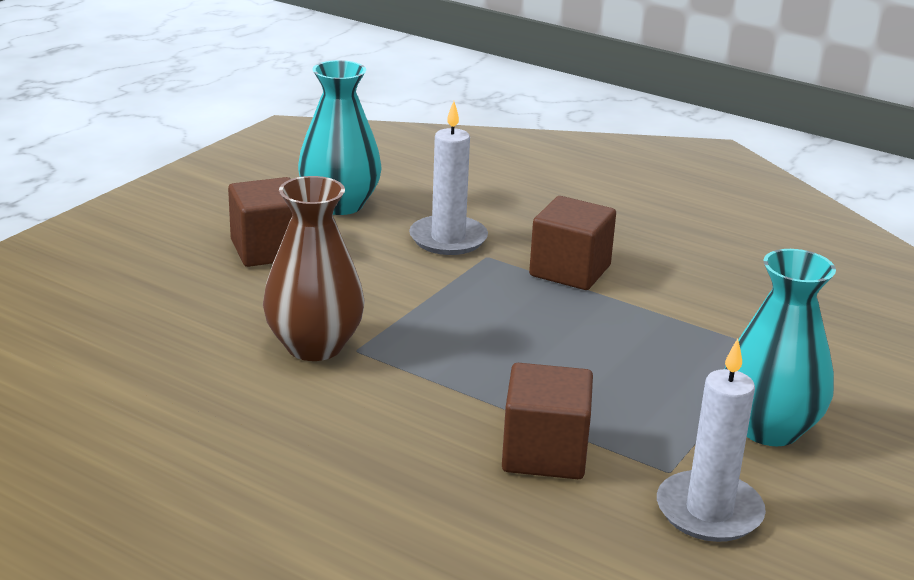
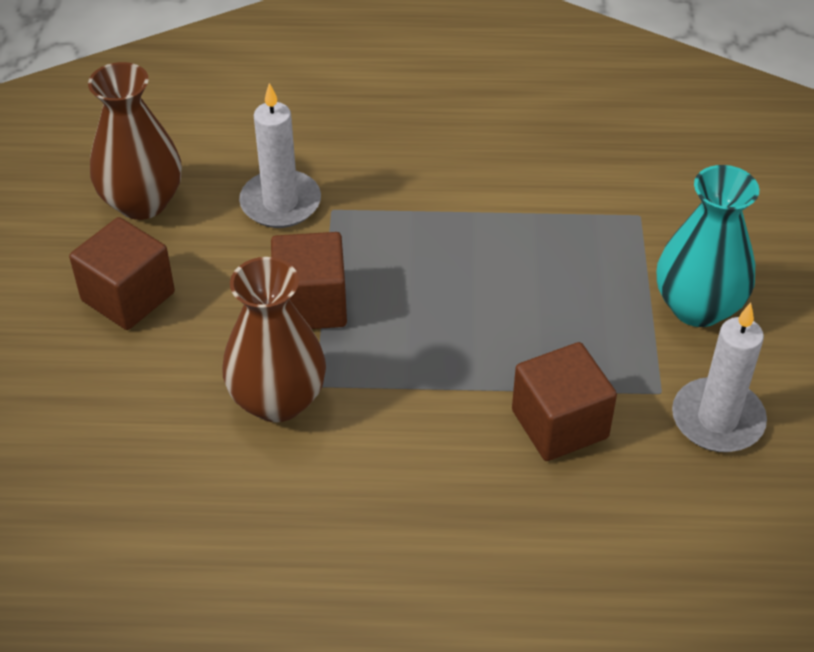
camera: 30 degrees left, 20 degrees up
turquoise vase [298,60,382,215] -> brown vase [88,62,182,220]
brown cube [529,196,616,290] -> brown cube moved to [271,232,347,329]

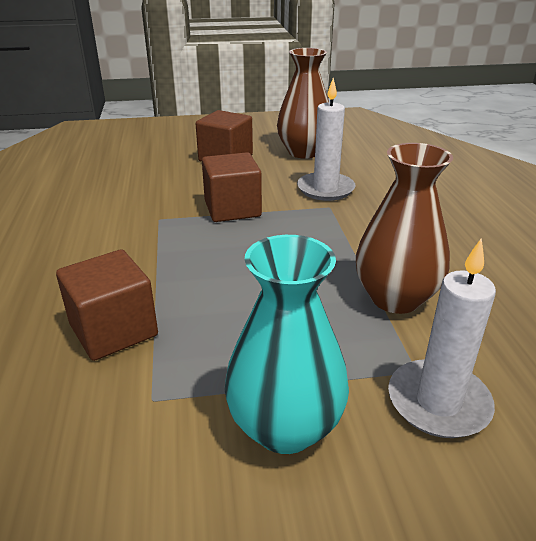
camera: 80 degrees right, 15 degrees down
brown vase [222,257,326,422] -> brown vase moved to [356,143,453,314]
white candle [672,303,767,452] -> white candle moved to [388,239,496,438]

